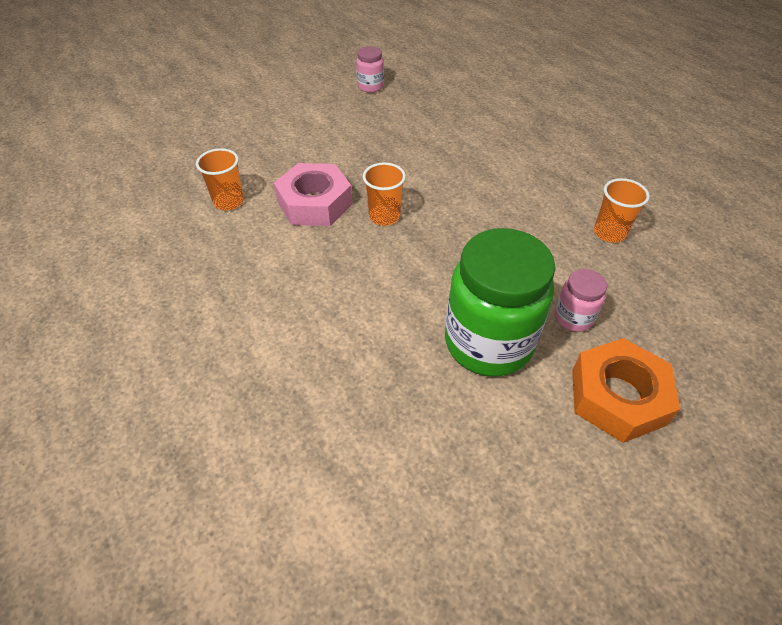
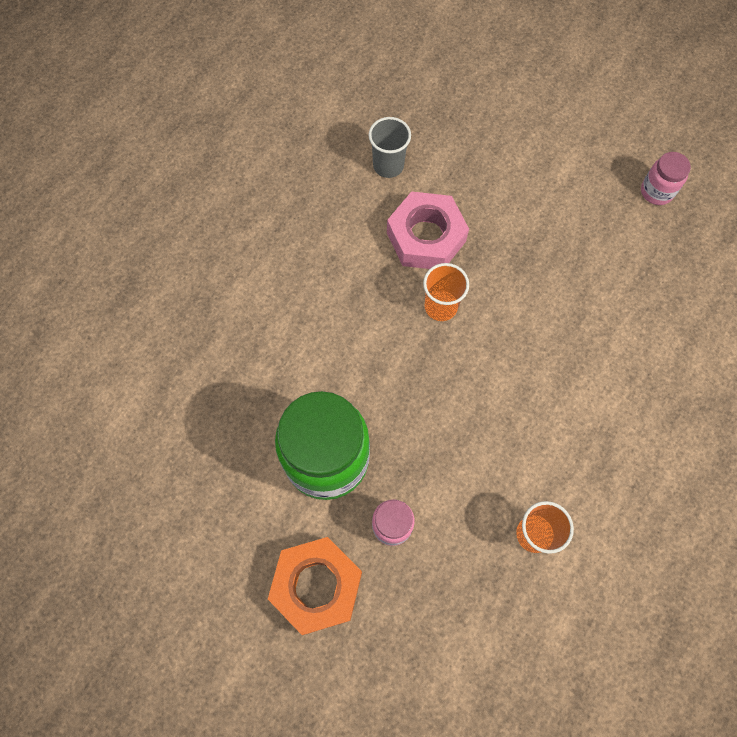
camera: 65 degrees right, 20 degrees up
orange cup [196,148,244,210] -> grey cup [368,117,411,178]

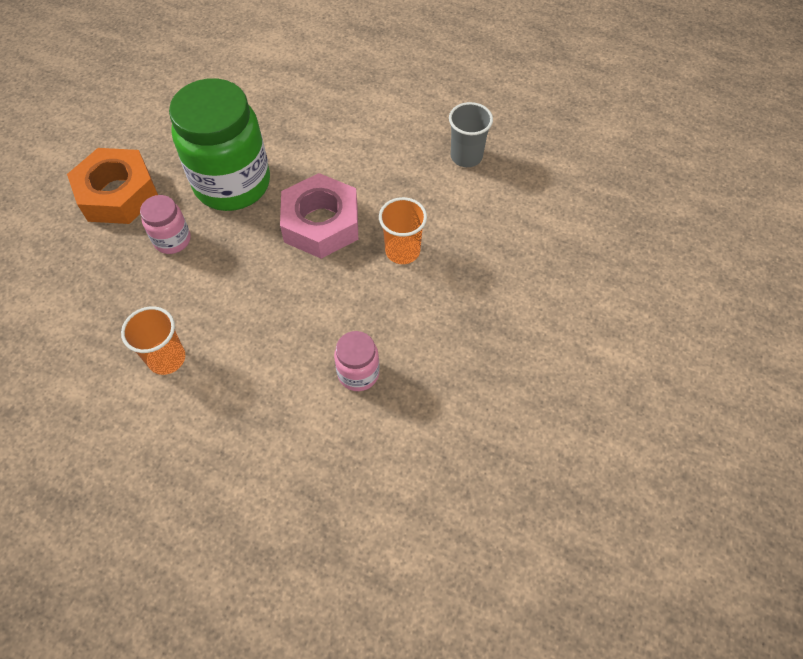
camera: 80 degrees right, 10 degrees down
grey cup [368,117,411,178] -> grey cup moved to [449,102,493,167]
pink nut [387,191,469,269] -> pink nut moved to [280,173,358,259]
pink jar [641,152,691,205] -> pink jar moved to [334,331,380,391]

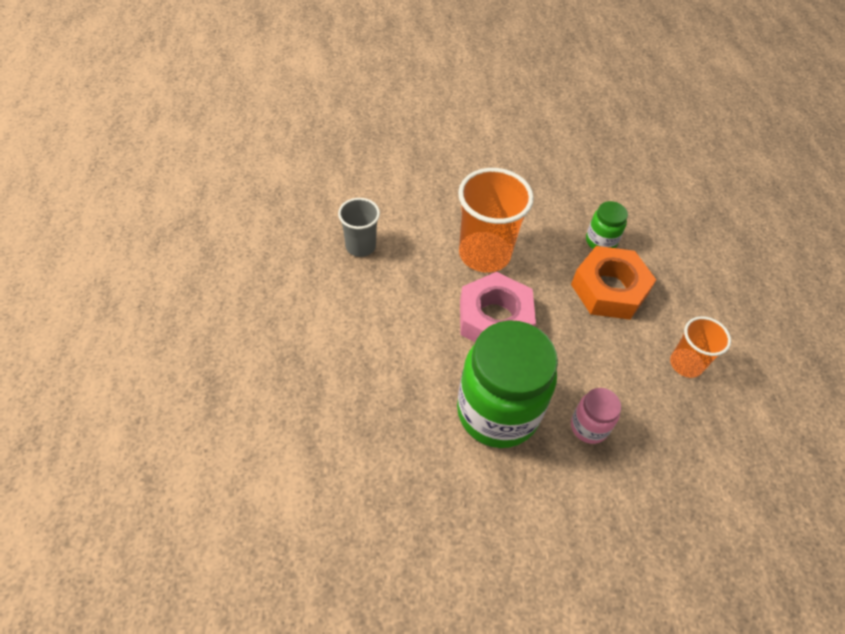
camera: 120 degrees left, 5 degrees down
orange nut [67,148,158,224] -> orange nut moved to [571,246,656,320]
pink jar [334,331,380,391] -> green jar [586,201,628,249]
orange cup [379,197,427,264] -> orange cup [458,168,534,273], size x1.73

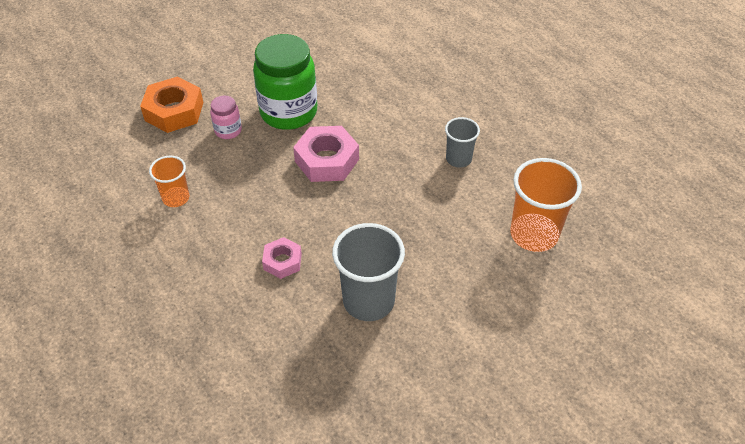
camera: 150 degrees right, 5 degrees down
orange cup [458,168,534,273] -> orange cup moved to [510,158,582,252]
orange nut [571,246,656,320] -> orange nut moved to [140,76,204,133]
green jar [586,201,628,249] -> pink nut [262,237,302,279]
none -> grey cup [332,223,405,321]

